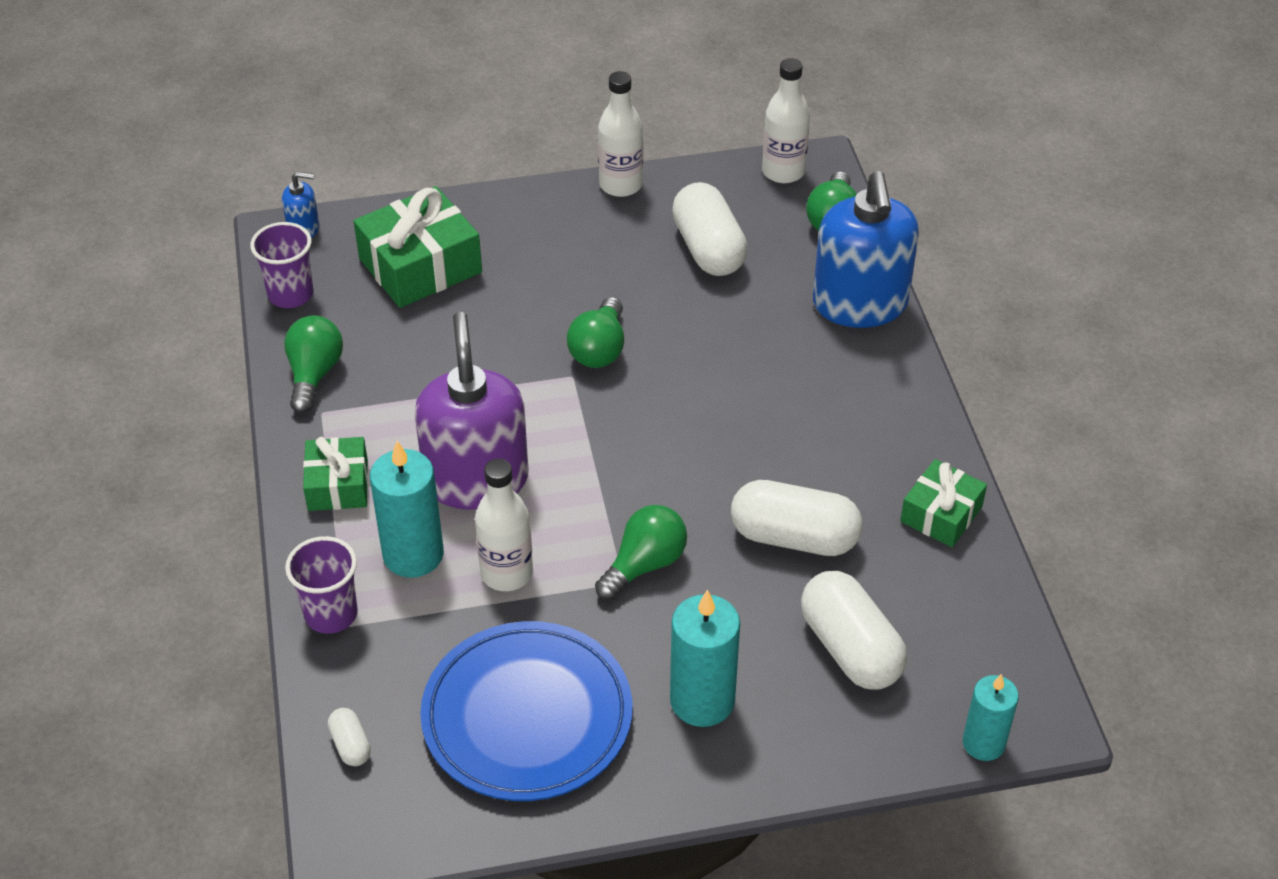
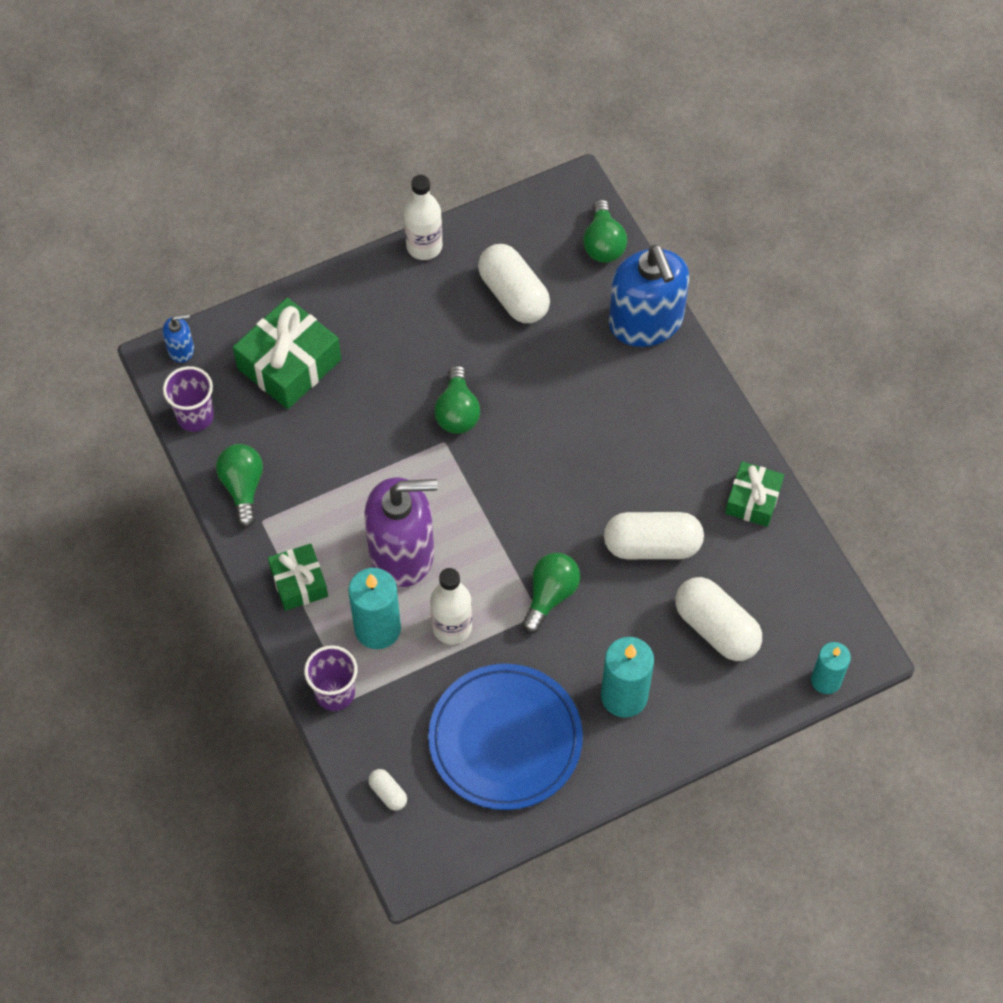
camera: 15 degrees left, 15 degrees up
purple soap dispenser [415,312,529,510] -> purple soap dispenser turned 105 degrees clockwise [364,477,438,587]
white bottle [762,58,810,183] -> none

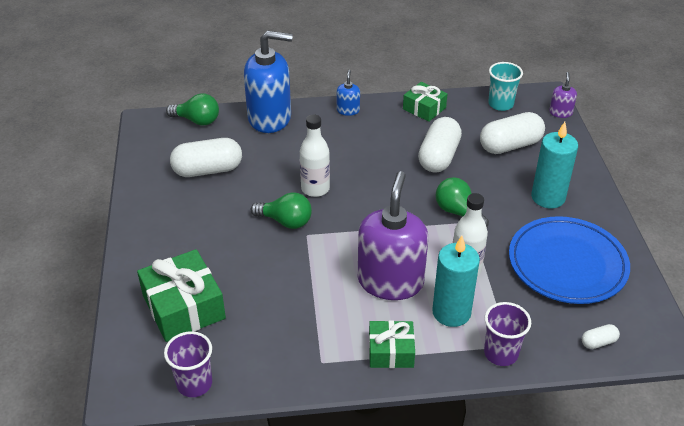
camera: 70 degrees left, 20 degrees down
blue soap dispenser [163,314,194,363] -> blue soap dispenser moved to [337,70,360,116]
green light bulb [216,444,263,528] -> none
white bottle [404,175,442,260] -> white bottle moved to [300,115,330,197]
turquoise candle [811,642,851,694] -> purple soap dispenser [549,72,577,118]
none -> turquoise cup [488,62,523,111]

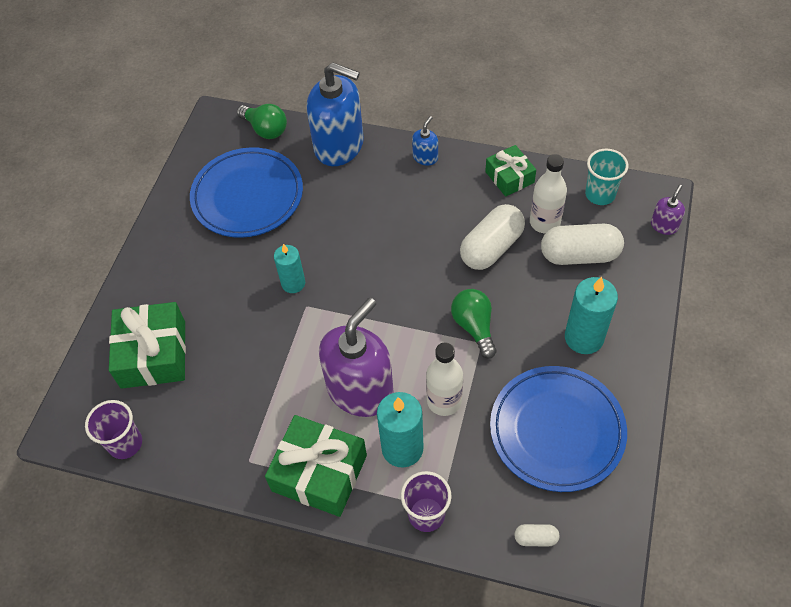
camera: 25 degrees right, 15 degrees up
white capsule [170,138,242,177] -> blue plate [190,147,303,238]
green light bulb [251,192,312,229] -> turquoise candle [274,244,305,293]
white bottle [300,115,330,197] -> white bottle moved to [530,154,567,233]
green gift [369,320,415,368] -> green gift [265,415,367,517], size x1.65

